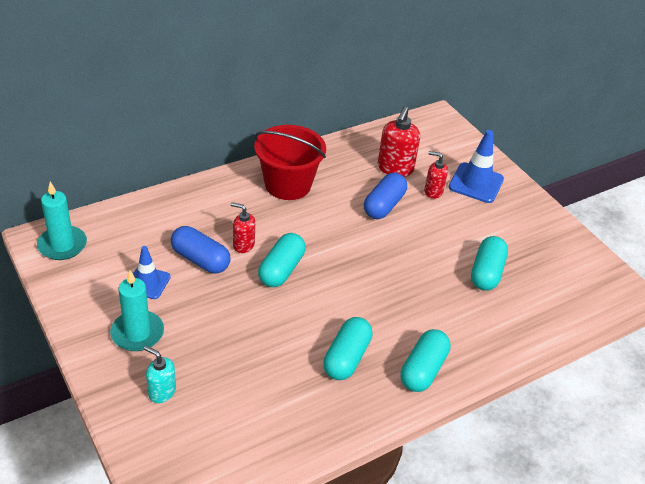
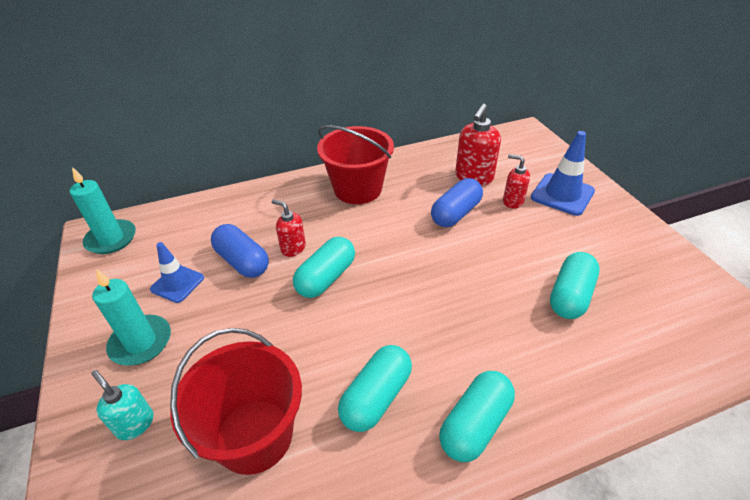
camera: 15 degrees right, 0 degrees up
none -> red bucket [170,328,302,475]

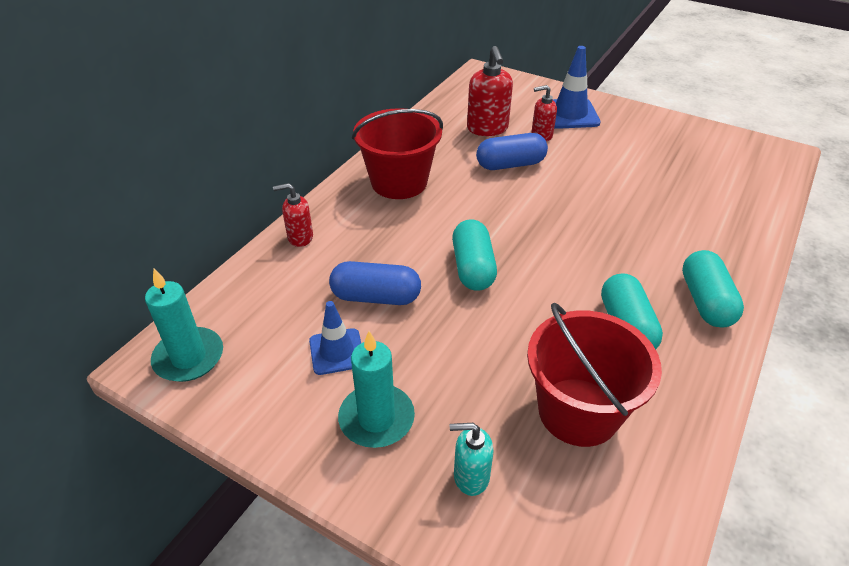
camera: 40 degrees left, 0 degrees up
red soap dispenser [272,199,306,257] -> red soap dispenser moved to [273,183,313,247]
blue capsule [431,178,483,227] -> blue capsule turned 75 degrees clockwise [476,133,548,170]
turquoise capsule [550,252,600,319] -> none

